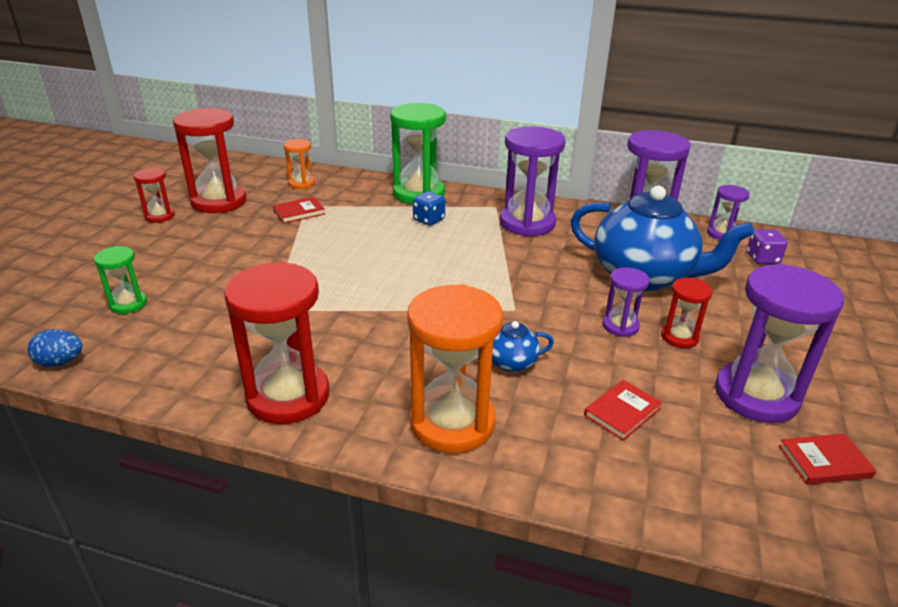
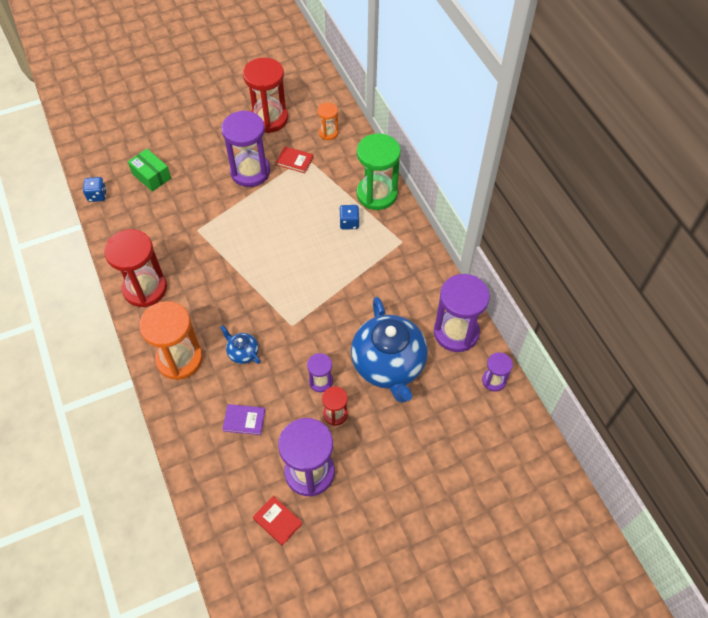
camera: 50 degrees right, 25 degrees up
blue egg [27,329,82,367] -> blue dice [83,177,106,202]
green hourglass [94,246,147,314] -> green box [128,149,171,192]
red hourglass [134,167,175,223] -> none
purple hourglass [500,126,566,237] -> purple hourglass moved to [221,110,270,187]
red book [584,380,662,441] -> purple book [222,404,265,435]
purple dice [747,229,788,264] -> none

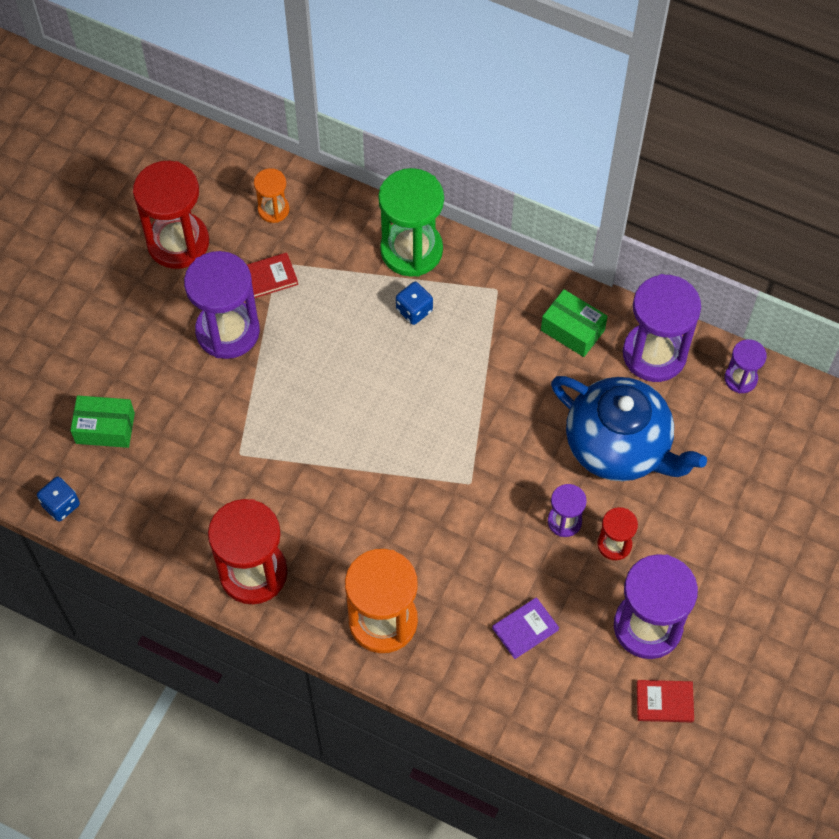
camera: 40 degrees left, 5 degrees up
blue teapot [220,325,260,364] -> none
none -> green box [541,289,608,357]

